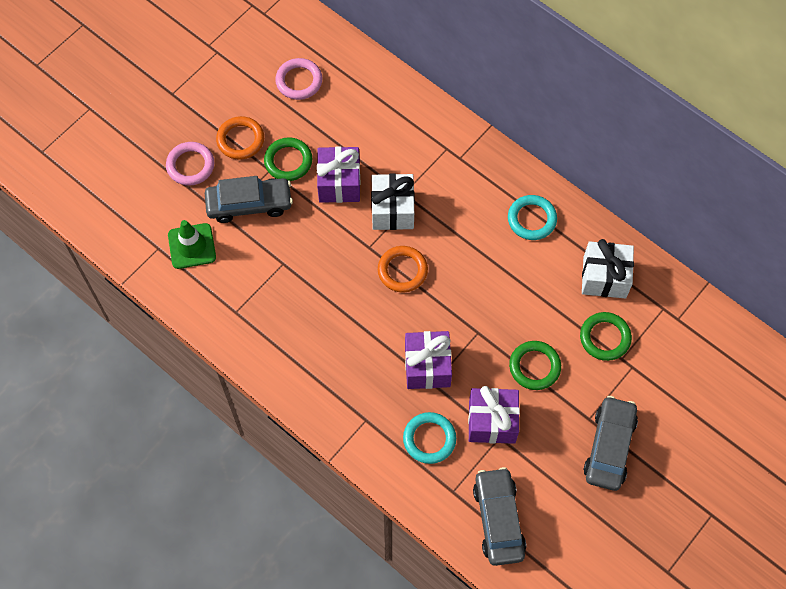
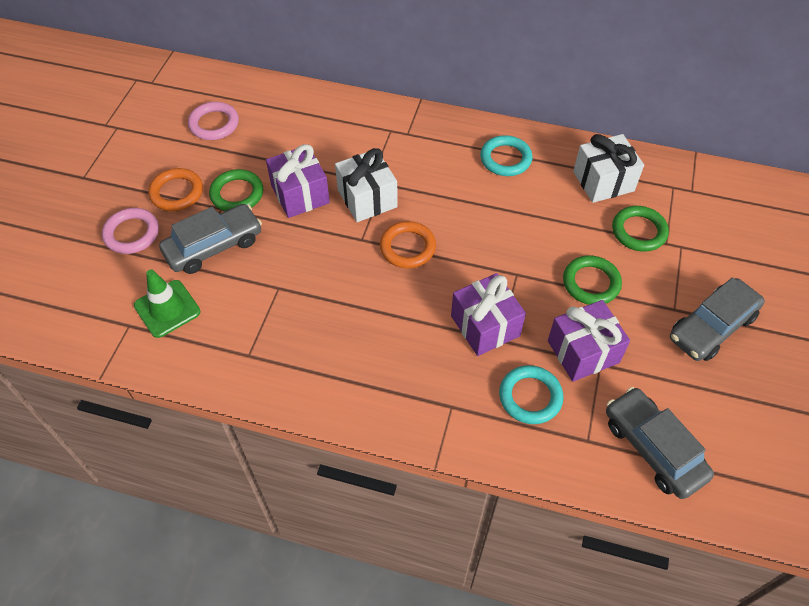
camera: 25 degrees left, 10 degrees down
grey car [584,396,638,491] -> grey car turned 120 degrees counterclockwise [670,277,765,361]

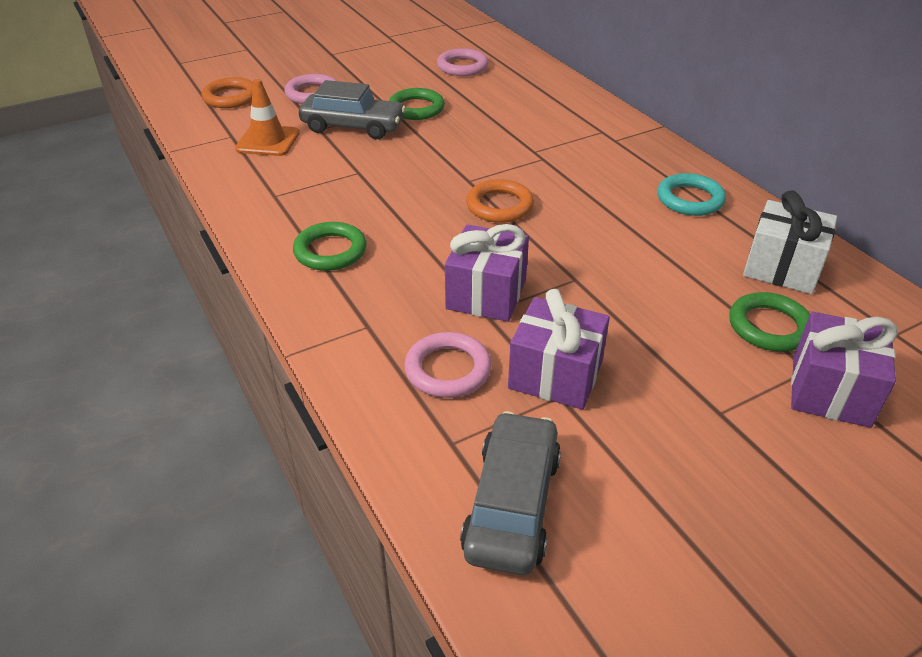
camera: 45 degrees right, 15 degrees down
green traffic cone [134,269,200,338] -> orange traffic cone [235,79,300,156]
orange ring [148,168,203,211] -> orange ring moved to [202,77,253,108]
purple gift [266,144,330,218] -> purple gift moved to [791,312,898,428]
white gift [335,148,398,222] -> none
turquoise ring [499,365,563,424] -> pink ring [404,332,492,398]
green ring [563,255,622,305] -> green ring moved to [293,222,367,271]
grey car [670,277,765,361] -> none

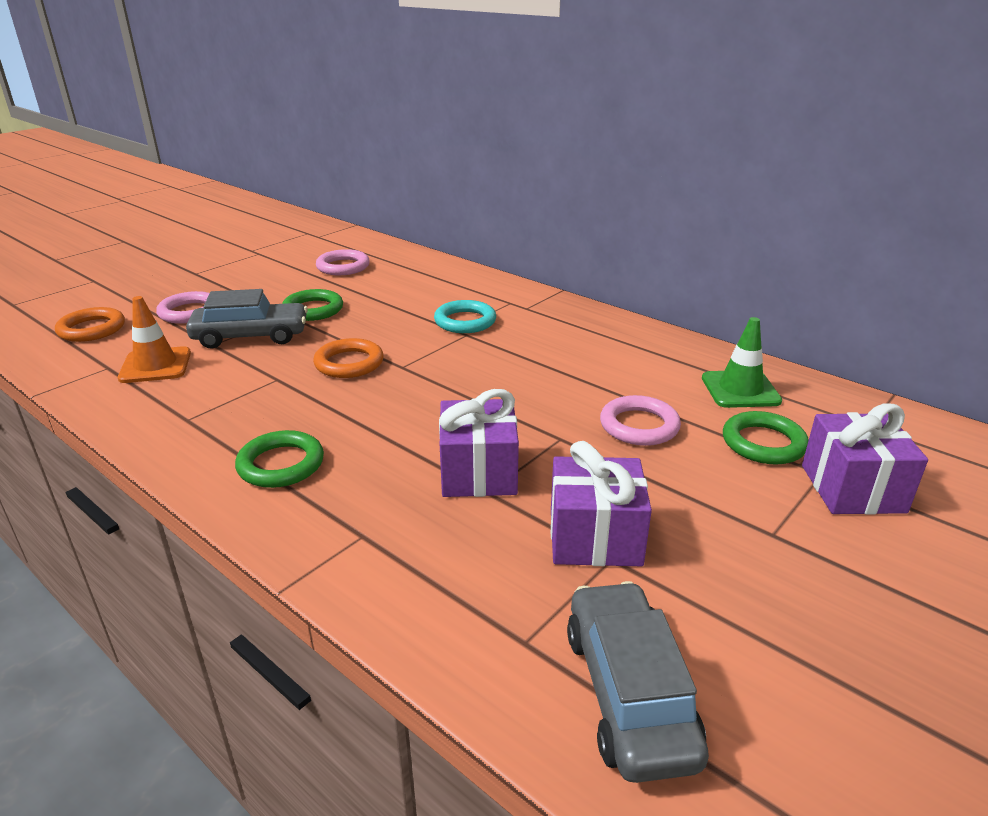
camera: 20 degrees left, 10 degrees down
pink ring [404,332,492,398] -> pink ring moved to [600,395,681,446]
orange ring [466,179,534,223] -> orange ring moved to [313,338,384,378]
turquoise ring [657,173,726,216] -> turquoise ring moved to [434,300,496,333]
white gift [743,190,837,294] -> green traffic cone [702,317,782,408]

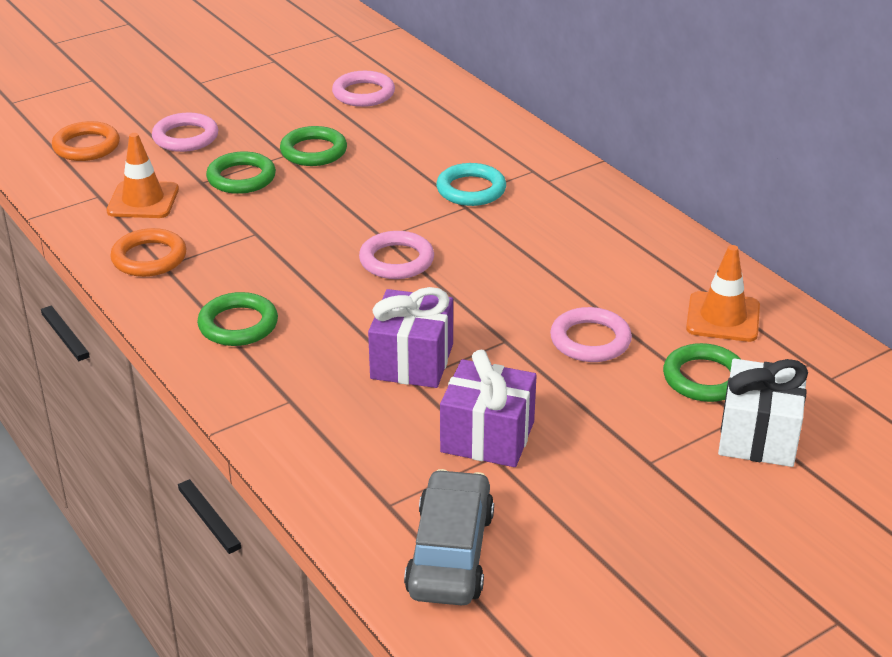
camera: 15 degrees right, 5 degrees up
grey car [186,289,308,349] -> green ring [206,152,276,194]
orange ring [313,338,384,378] -> orange ring moved to [110,228,187,277]
green traffic cone [702,317,782,408] -> orange traffic cone [686,245,760,342]
purple gift [802,403,928,515] -> white gift [718,359,808,467]
none -> pink ring [359,231,434,279]

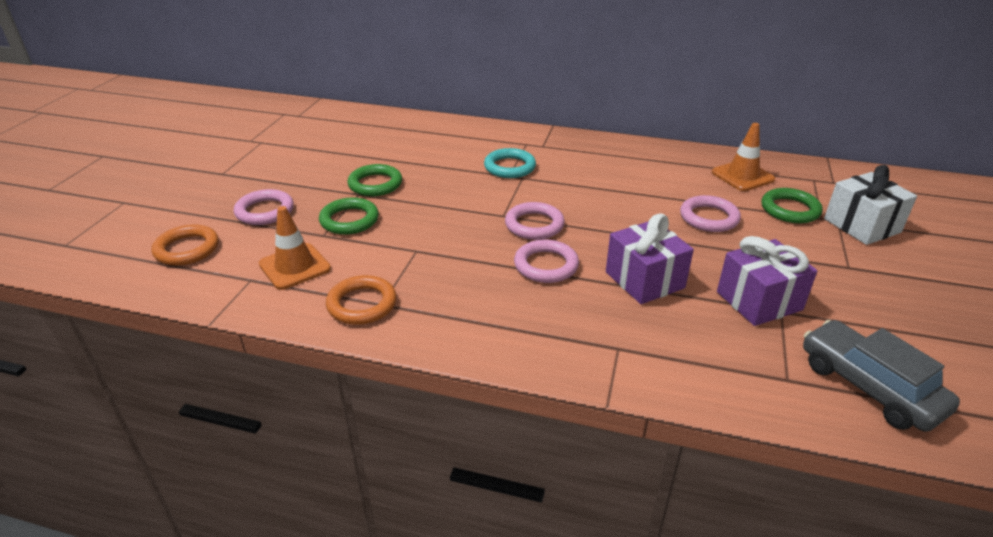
camera: 40 degrees left, 0 degrees up
green ring [197,292,278,346] -> none
pink ring [332,71,395,107] -> pink ring moved to [514,240,579,283]

